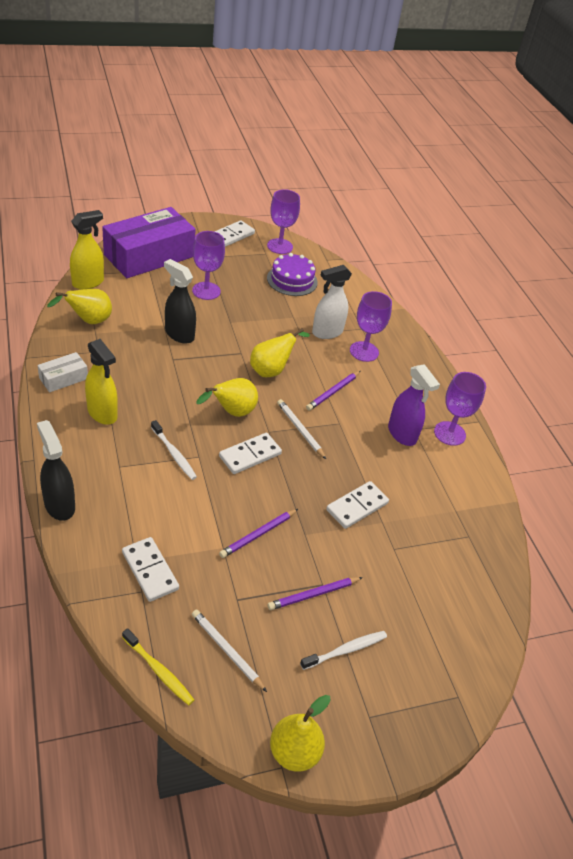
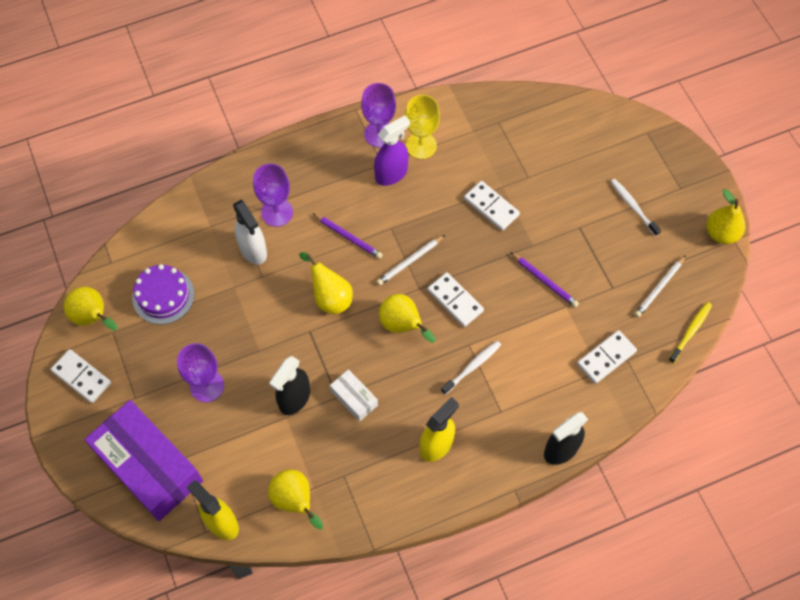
camera: 90 degrees left, 20 degrees up
white box [37,352,88,392] -> white box moved to [330,369,378,422]
purple goblet [267,189,300,254] -> yellow pear [64,287,118,331]
purple pencil [268,577,363,610] -> none
none -> yellow goblet [405,95,440,159]

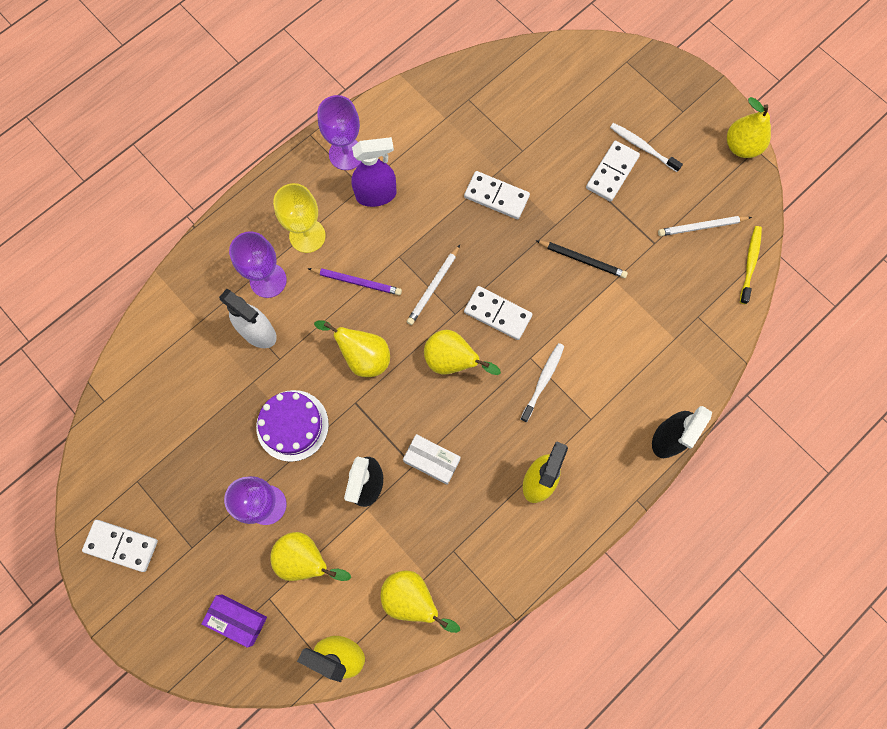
camera: 20 degrees left, 10 degrees up
yellow pear [64,287,118,331] -> yellow pear moved to [270,532,351,581]
purple box [84,400,203,521] -> purple box [201,594,267,648], size x0.44
purple cake [132,264,194,324] -> purple cake moved to [256,390,329,462]
purple spray bottle [374,116,410,186] -> purple spray bottle turned 45 degrees clockwise [351,137,397,207]
yellow goblet [405,95,440,159] -> yellow goblet moved to [273,183,326,253]
purple pencil [510,252,579,308] -> black pencil [536,240,628,278]
white domino [577,330,637,384] -> white domino moved to [586,141,640,202]
white pencil [634,255,686,318] -> white pencil turned 60 degrees clockwise [658,216,752,236]

